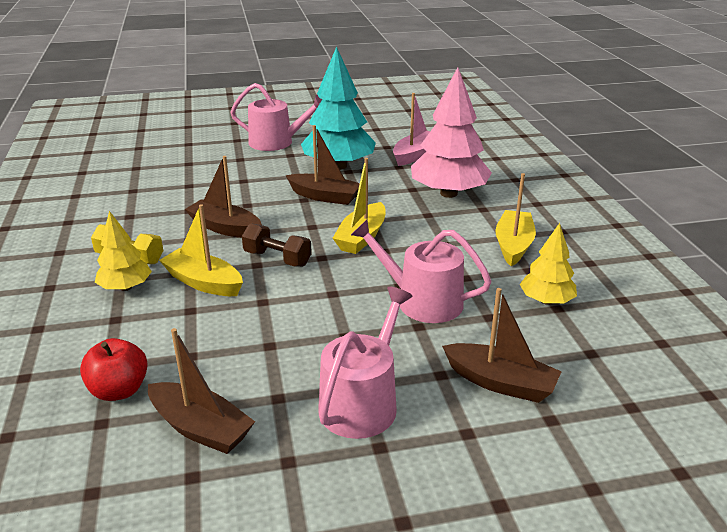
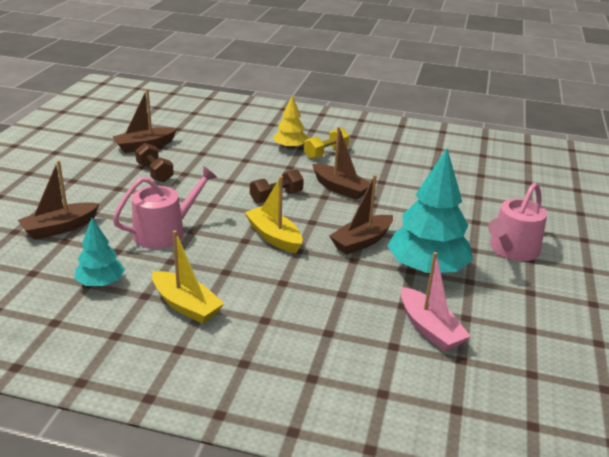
camera: 115 degrees right, 0 degrees up
red apple [80,338,148,401] -> none
yellow boat [159,204,243,296] -> none
brown boat [185,156,262,238] -> brown boat turned 75 degrees clockwise [312,126,370,200]
pink watering can [318,287,413,439] -> none
pink tree [411,67,492,198] -> none
yellow tree [520,223,577,305] -> turquoise tree [75,218,125,286]
none -> brown dumbbell [135,143,174,182]

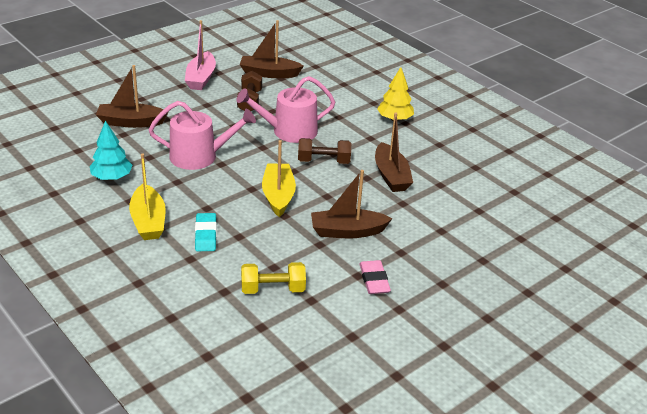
camera: 35 degrees right, 5 degrees up
yellow dumbbell [304,128,349,159] -> yellow dumbbell moved to [241,262,306,294]
turquoise tree [387,148,473,274] -> pink eraser [359,260,391,294]
pink boat [401,252,471,352] -> pink boat moved to [185,20,216,90]
pink watering can [488,183,547,261] -> pink watering can moved to [236,76,335,143]
none -> turquoise eraser [195,213,217,251]

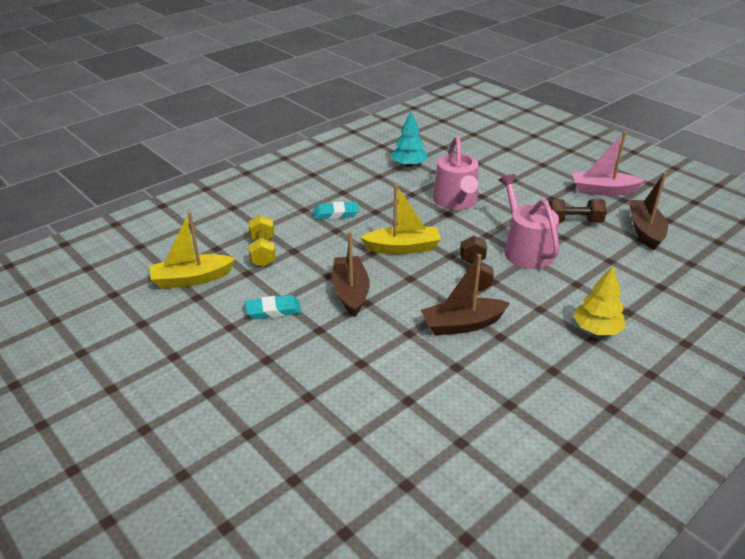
camera: 90 degrees right, 0 degrees up
brown boat [96,65,168,128] -> none
yellow boat [129,154,166,240] -> yellow boat moved to [150,211,236,289]
pink eraser [359,260,391,294] -> turquoise eraser [245,295,301,319]

